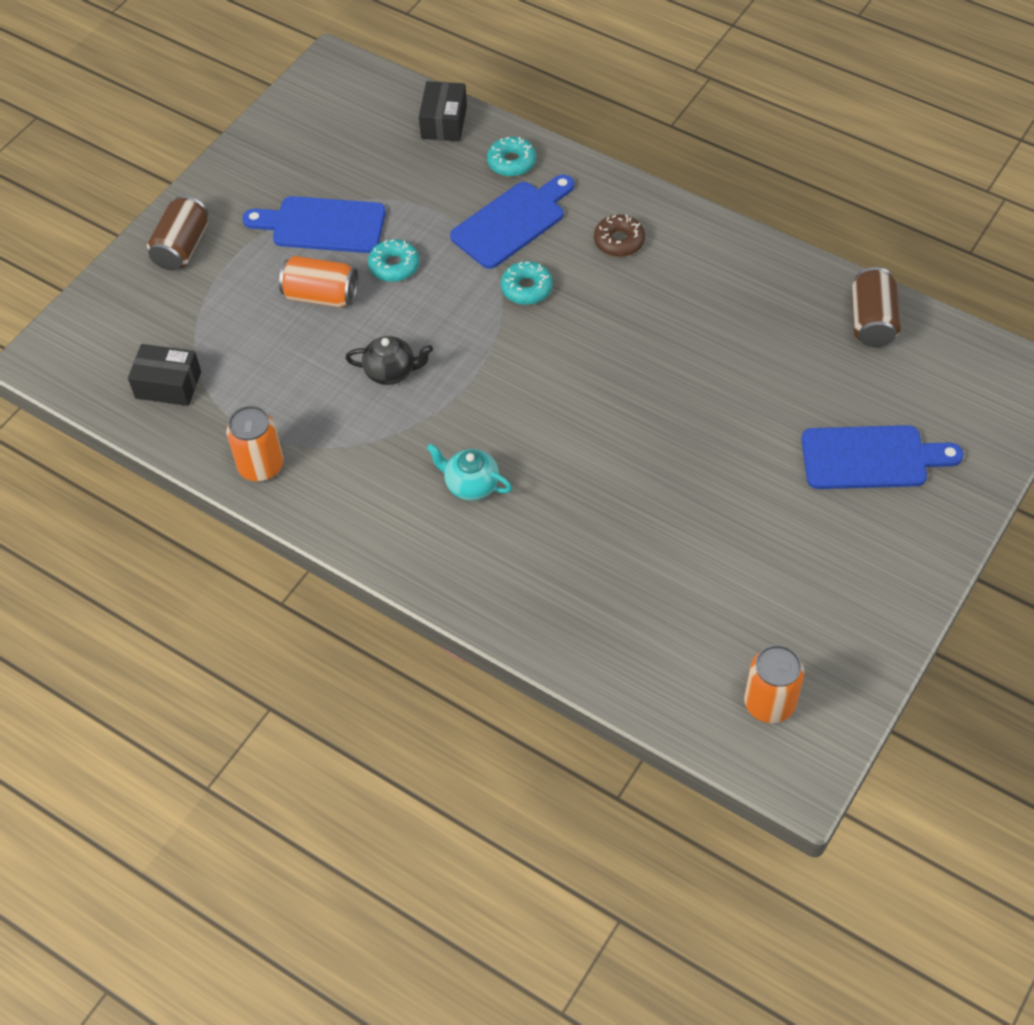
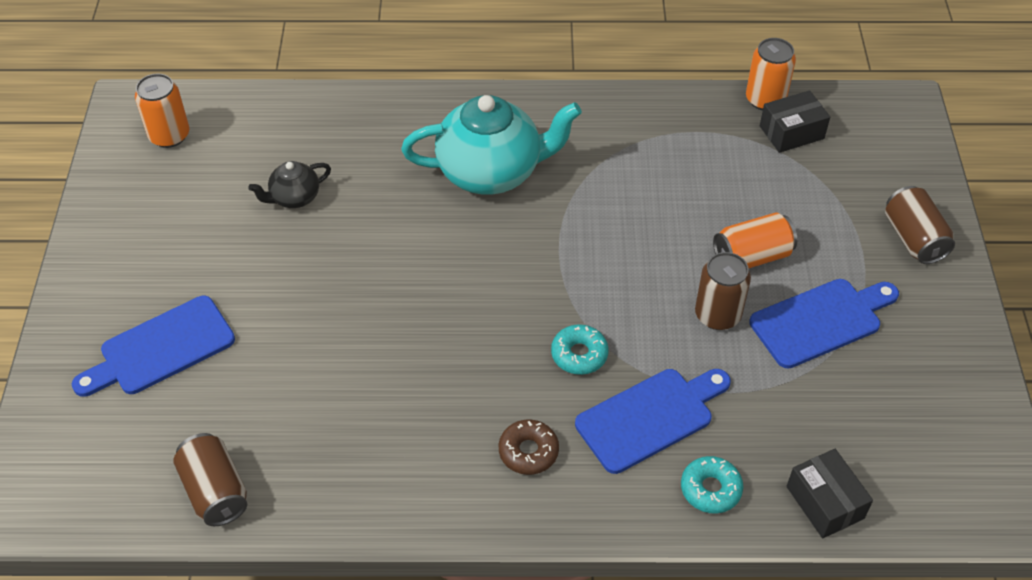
camera: 145 degrees right, 5 degrees down
orange can [226,405,283,481] -> orange can moved to [746,38,796,111]
black teapot [345,336,433,385] -> black teapot moved to [248,161,331,208]
turquoise donut [368,239,419,282] -> brown can [695,252,751,330]
turquoise teapot [427,443,512,501] -> turquoise teapot [401,95,582,195], size x2.09
blue cutting board [450,175,574,269] -> blue cutting board turned 135 degrees counterclockwise [575,369,731,474]

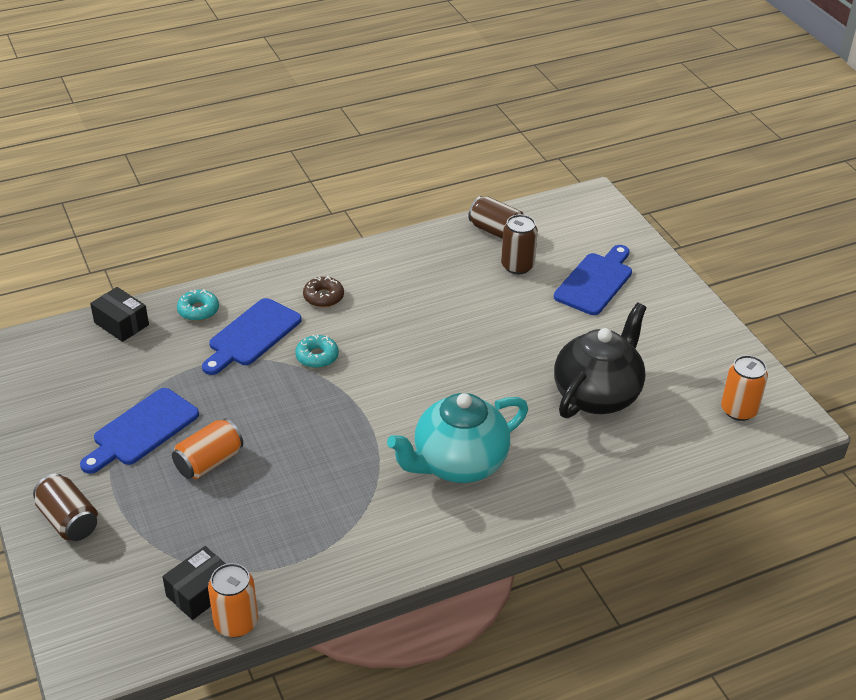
camera: 155 degrees right, 10 degrees down
black teapot [248,161,331,208] -> black teapot [554,302,647,418], size x2.09
brown can [695,252,751,330] -> brown can moved to [501,214,538,274]

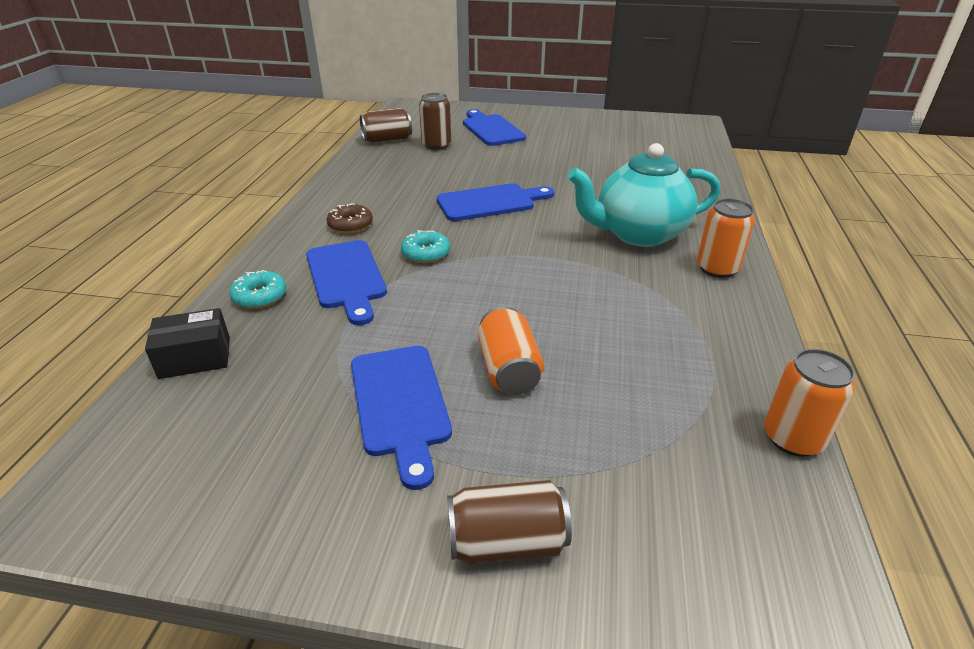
camera: 55 degrees left, 5 degrees down
black box [162,546,226,620] -> none
turquoise teapot [387,393,528,483] -> turquoise teapot turned 75 degrees clockwise [568,143,721,247]
black teapot [554,302,647,418] -> none
orange can [721,355,768,421] -> orange can moved to [697,199,755,278]
none -> blue cutting board [437,183,554,221]

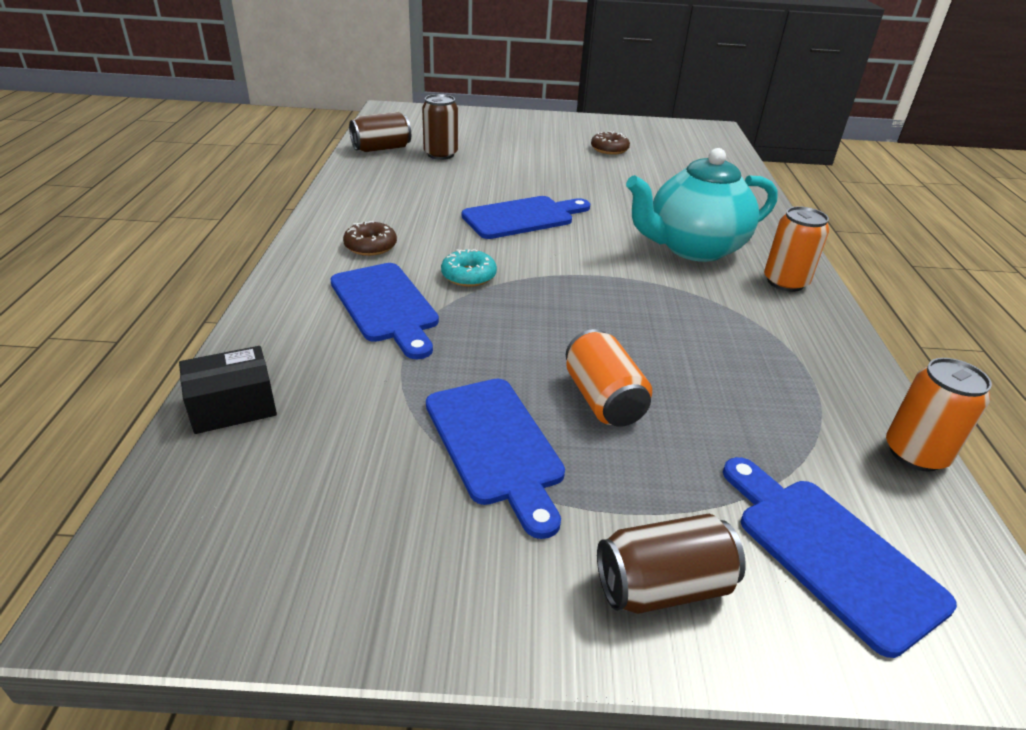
camera: 10 degrees left, 0 degrees up
turquoise donut [229,270,286,309] -> none
blue cutting board [463,109,526,146] -> blue cutting board moved to [723,457,957,658]
none -> brown donut [591,131,630,155]

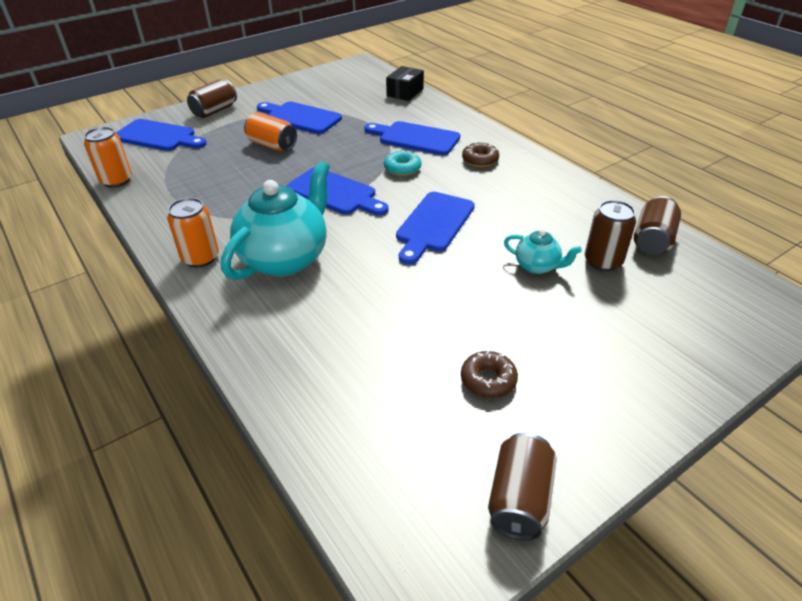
camera: 145 degrees right, 5 degrees up
none -> blue cutting board [286,167,389,216]
none -> brown can [488,433,557,541]
none -> turquoise teapot [504,229,582,274]

